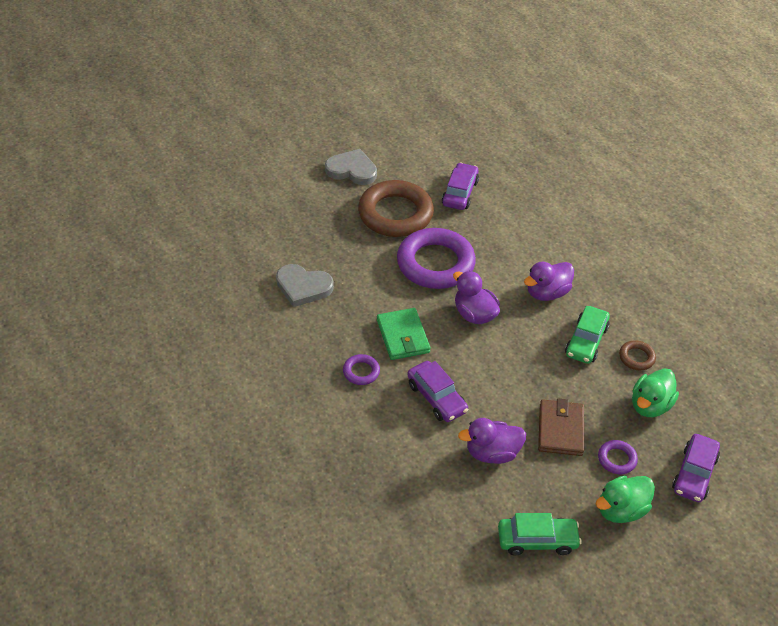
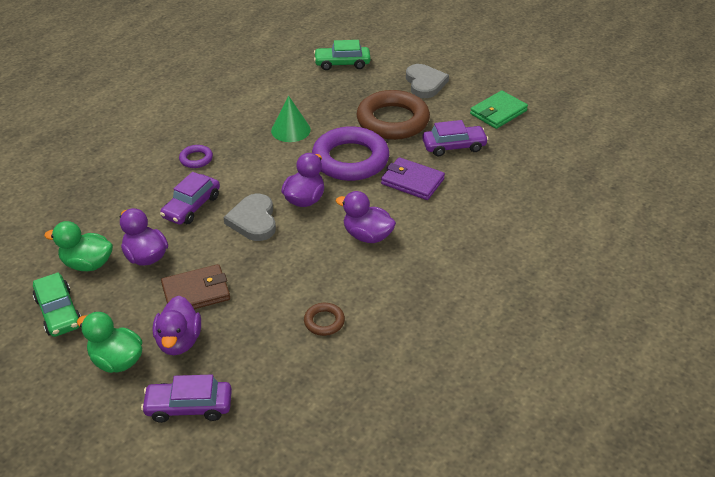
camera: 65 degrees right, 5 degrees down
grey heart [276,264,334,307] -> grey heart moved to [223,194,276,241]
green wallet [377,308,431,360] -> green wallet moved to [470,91,528,129]
green car [565,306,610,364] -> green car moved to [314,40,371,70]
purple ring [598,440,638,474] -> purple duck [153,296,201,355]
green duck [632,368,679,417] -> green duck moved to [44,221,113,271]
none -> green cone [271,96,311,142]
none -> purple wallet [381,157,445,200]

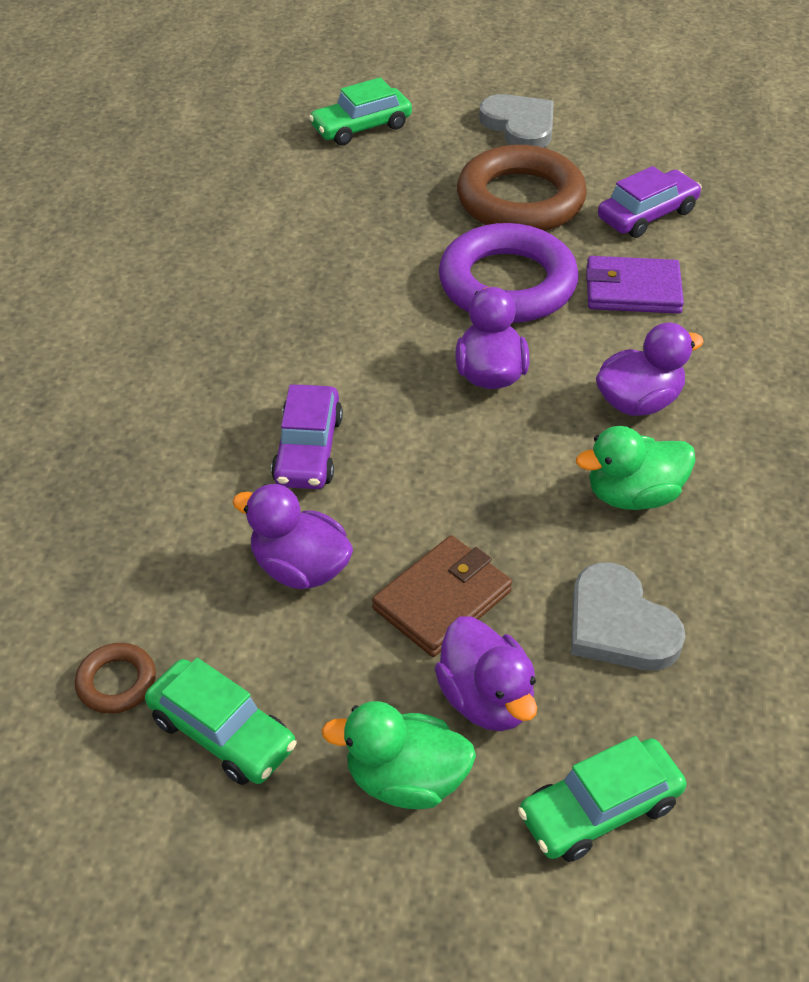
camera: 25 degrees left, 5 degrees up
green duck [44,221,113,271] -> green duck moved to [576,426,695,510]
purple car [141,375,232,423] -> green car [518,736,686,862]
purple ring [179,145,213,168] -> none
grey heart [223,194,276,241] -> grey heart moved to [571,562,686,671]
green cone [271,96,311,142] -> none
brown ring [304,303,345,336] -> brown ring moved to [75,643,156,714]
purple duck [336,191,396,243] -> purple duck turned 150 degrees clockwise [596,322,704,416]
green wallet [470,91,528,129] -> none

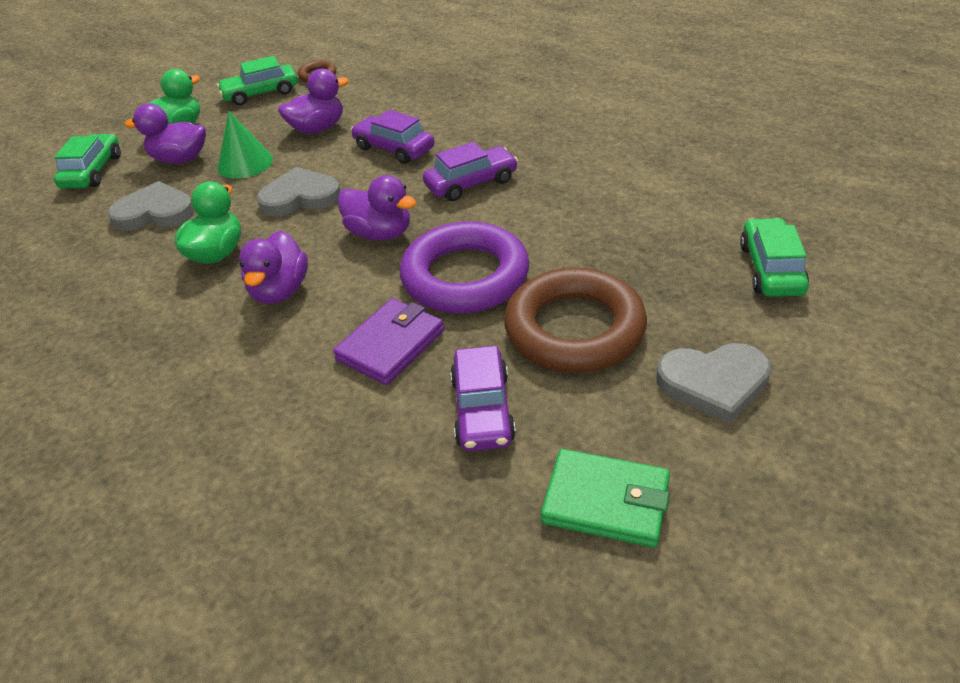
camera: 125 degrees right, 5 degrees down
brown wallet [372,535,512,657] -> green cone [217,111,273,179]
none -> grey heart [257,167,341,217]
none -> purple car [423,142,518,201]
none -> green wallet [541,449,670,548]

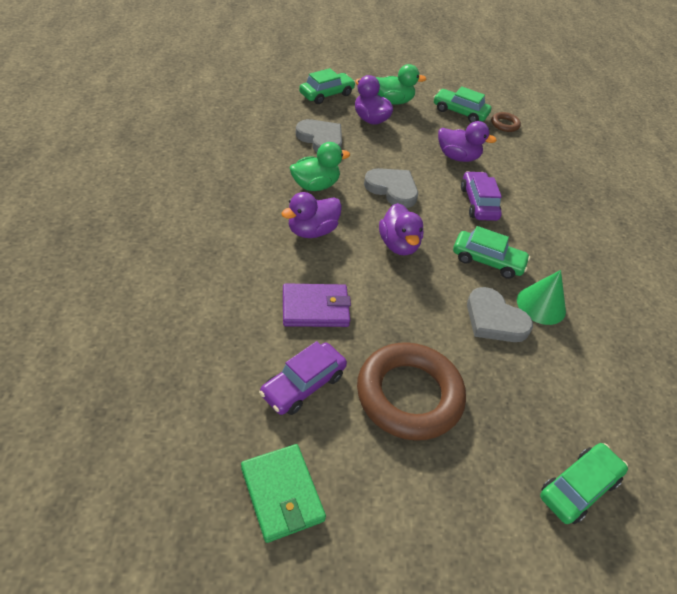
camera: 40 degrees right, 5 degrees up
green cone [217,111,273,179] -> green cone moved to [517,270,566,325]
purple ring [400,221,529,313] -> none
purple car [423,142,518,201] -> green car [453,226,530,279]
grey heart [656,343,771,424] -> grey heart moved to [467,287,533,342]

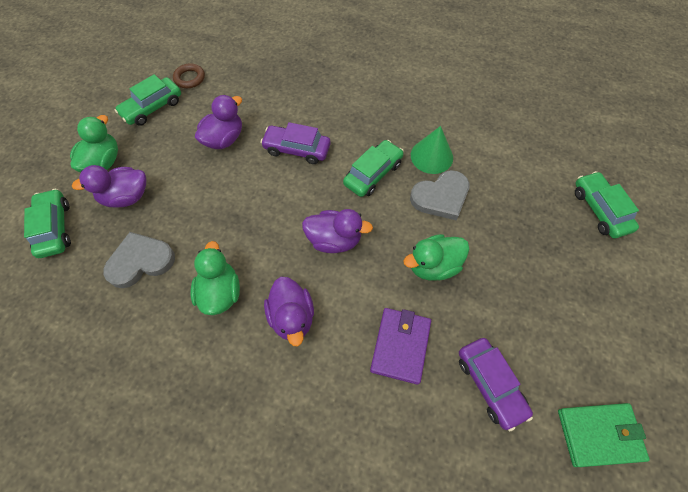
camera: 65 degrees left, 15 degrees up
brown ring [357,342,466,441] -> none
grey heart [364,168,418,208] -> none
none -> green duck [403,234,470,281]

